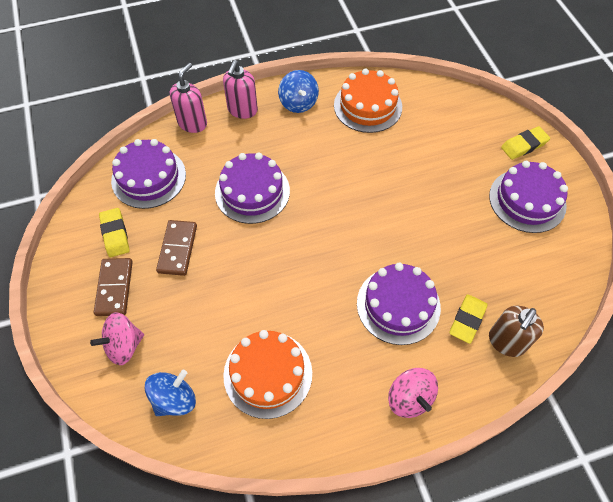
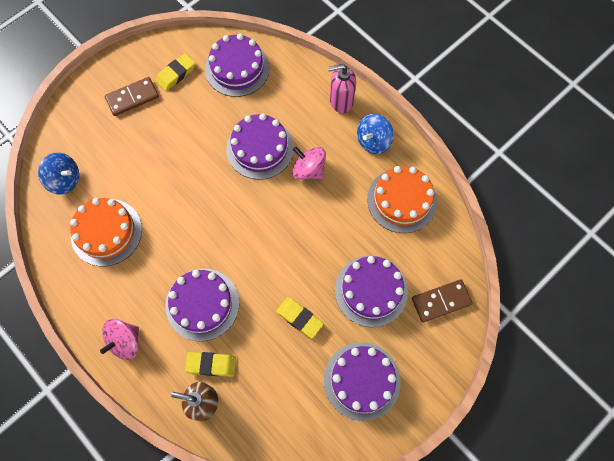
camera: 65 degrees right, 10 degrees up
pink spinning top [90,312,144,365] -> pink spinning top moved to [292,146,326,180]
brown domino [156,220,197,276] -> brown domino moved to [412,280,472,322]
pink soap dispenser [170,63,207,133] -> none
yellow eraser [501,126,550,160] -> yellow eraser moved to [276,297,324,339]
none -> purple cake [335,256,408,327]

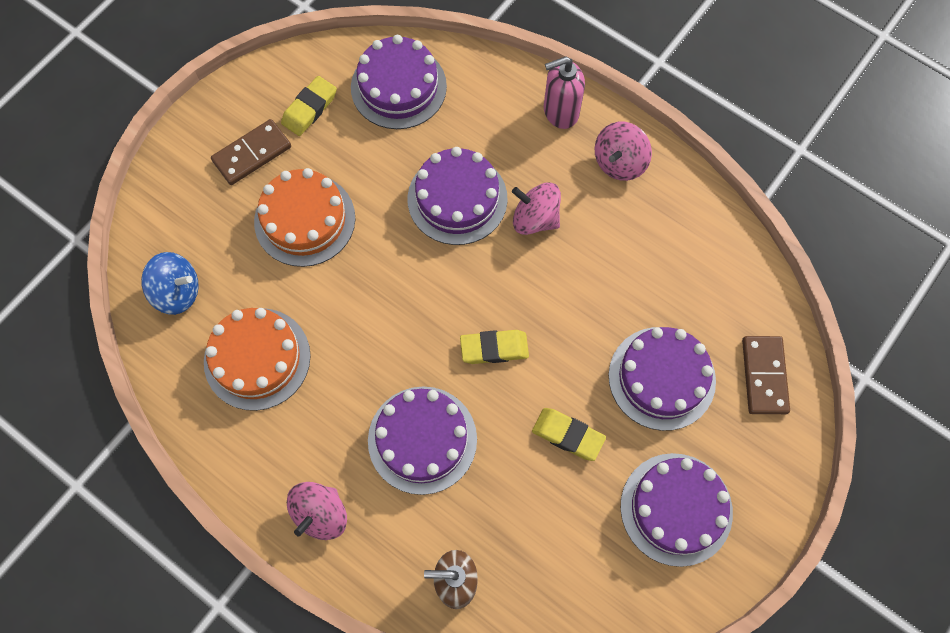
camera: 10 degrees left, 0 degrees up
yellow eraser [185,352,236,377] -> yellow eraser moved to [460,330,529,364]
blue spinning top [357,114,394,154] -> pink spinning top [595,122,652,181]
orange cake [367,166,437,233] -> orange cake moved to [254,168,355,267]
brown domino [412,280,472,322] -> brown domino turned 60 degrees counterclockwise [742,336,790,414]

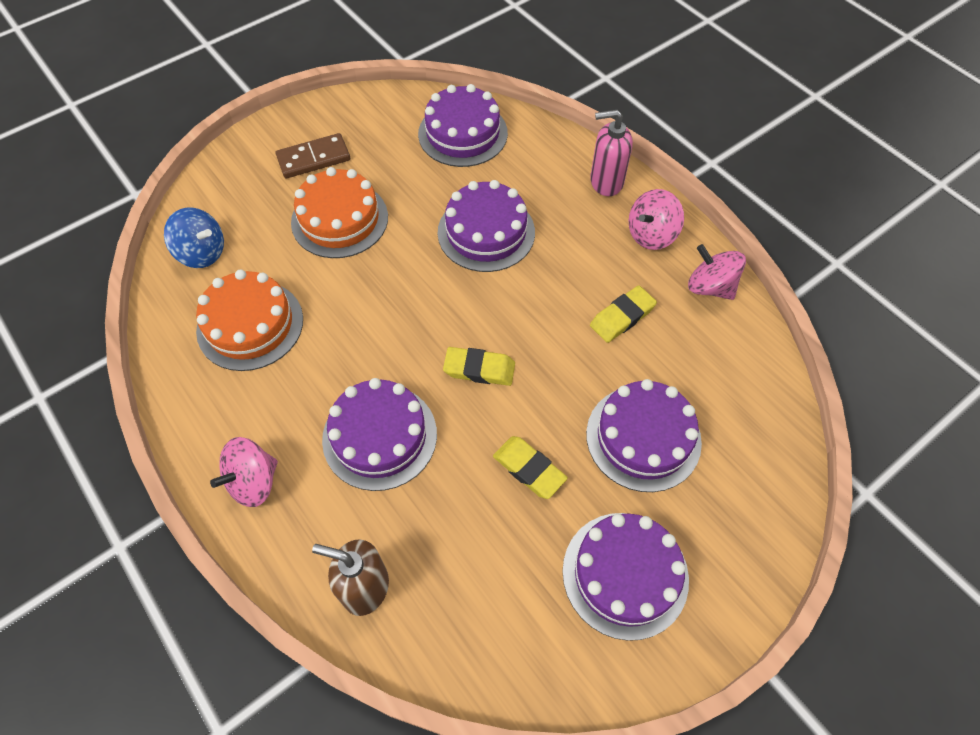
camera: 15 degrees right, 10 degrees down
yellow eraser [281,76,337,136] -> yellow eraser moved to [590,285,657,343]
pink spinning top [512,183,561,235] -> pink spinning top moved to [688,244,746,300]
brown domino [742,336,790,414] -> none

